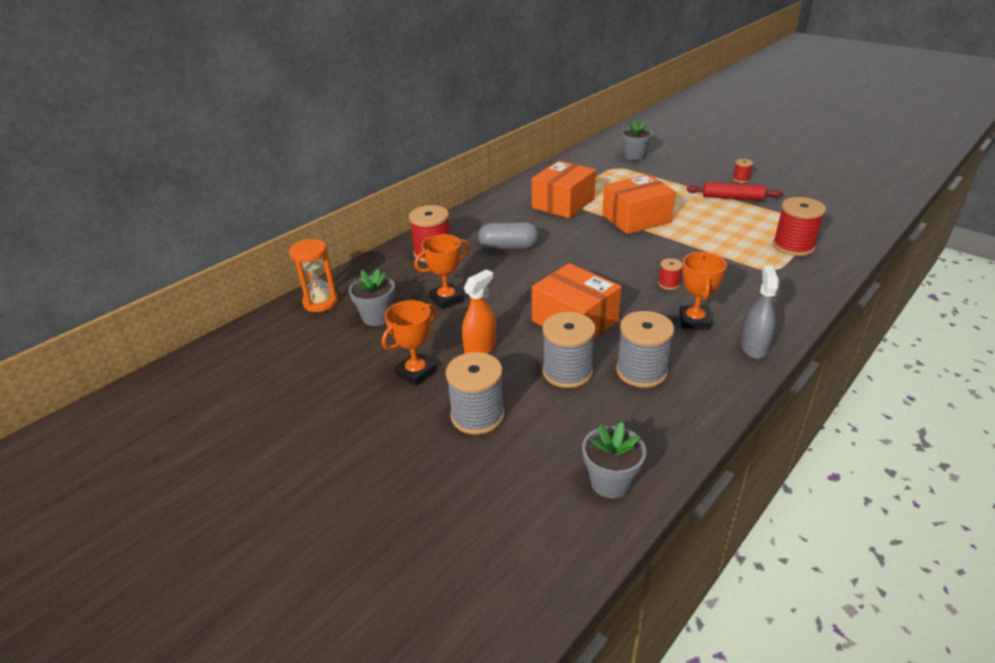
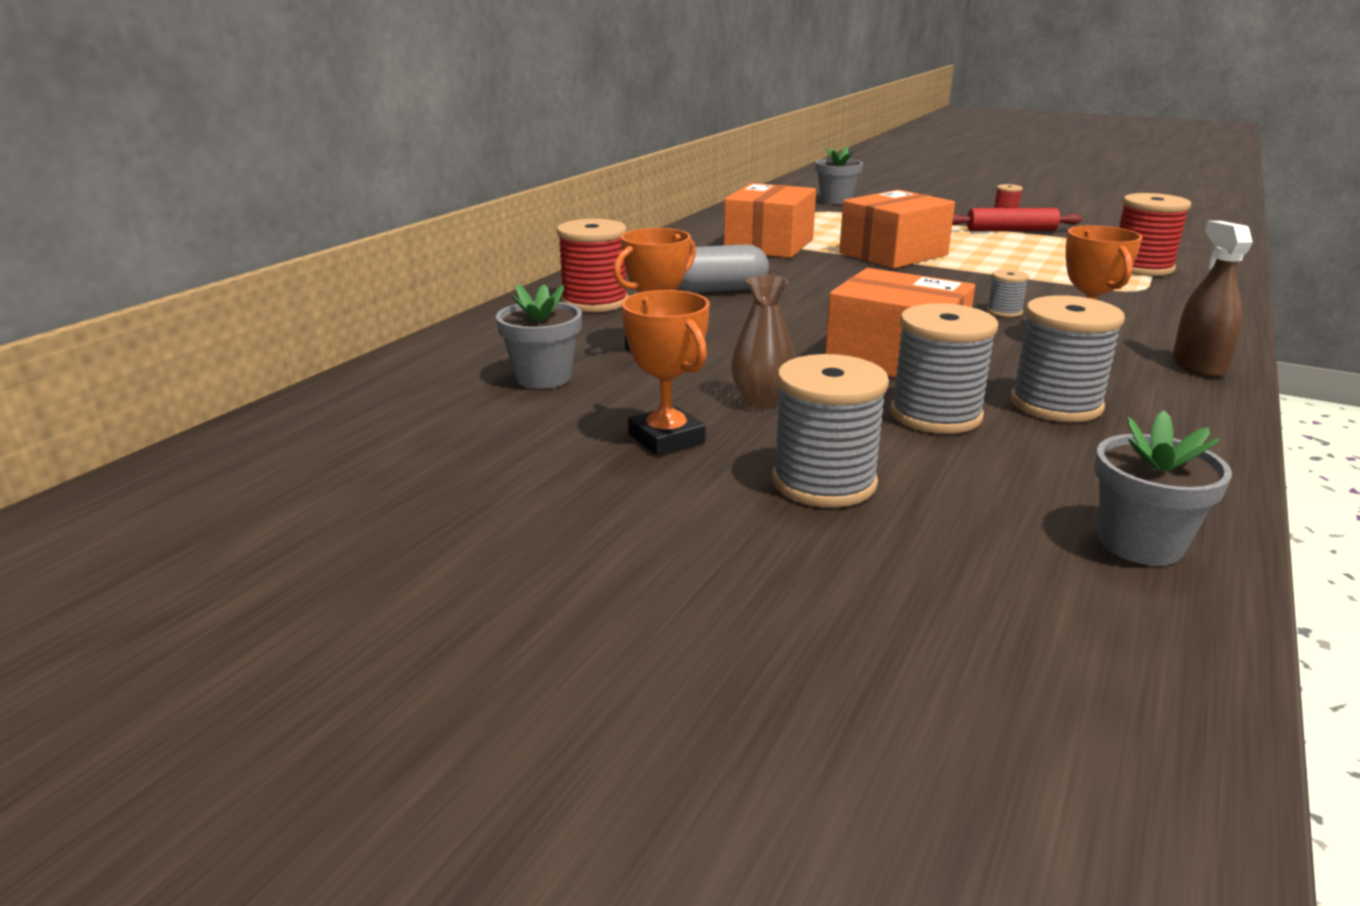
camera: 15 degrees left, 10 degrees down
orange hourglass [289,239,338,312] -> none
orange trophy [382,300,437,386] -> orange trophy turned 60 degrees counterclockwise [622,290,710,456]
orange spray bottle [462,269,496,354] -> brown vase [731,275,795,408]
red spool [658,258,683,290] -> grey spool [987,269,1029,317]
grey spray bottle [741,265,779,359] -> brown spray bottle [1172,221,1253,377]

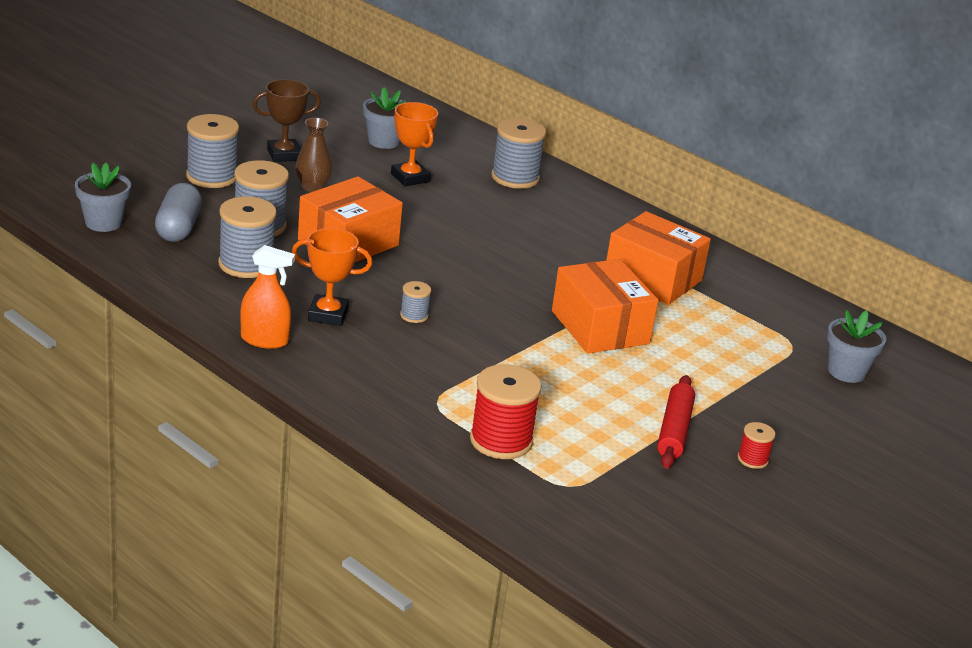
camera: 100 degrees right, 5 degrees up
red spool [557,219,628,312] -> grey spool [491,118,546,189]
orange trophy [622,290,710,456] -> brown trophy [252,79,321,162]
grey capsule [678,244,769,293] -> grey capsule moved to [155,183,202,242]
brown spray bottle [1172,221,1253,377] -> orange spray bottle [240,245,295,349]

